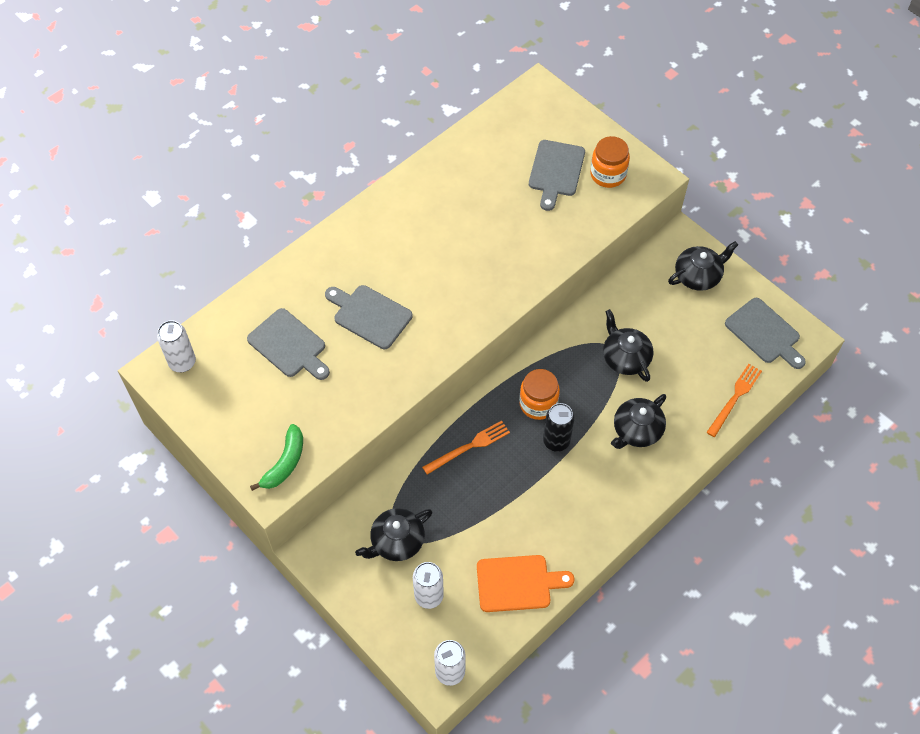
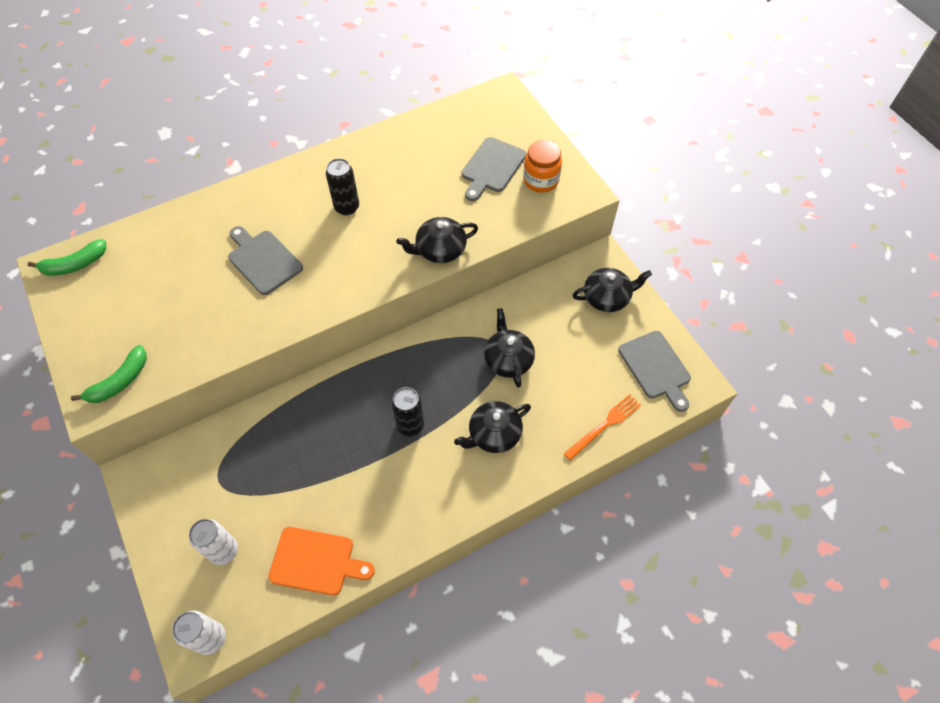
camera: 15 degrees right, 0 degrees up
white can [157,320,196,372] -> green banana [28,239,106,276]
grey cutting board [247,308,330,380] -> none
black teapot [355,508,432,561] -> black teapot moved to [397,217,478,263]
orange fork [422,421,510,475] -> none
orange jar [519,369,560,420] -> none
none -> black can [326,158,359,215]

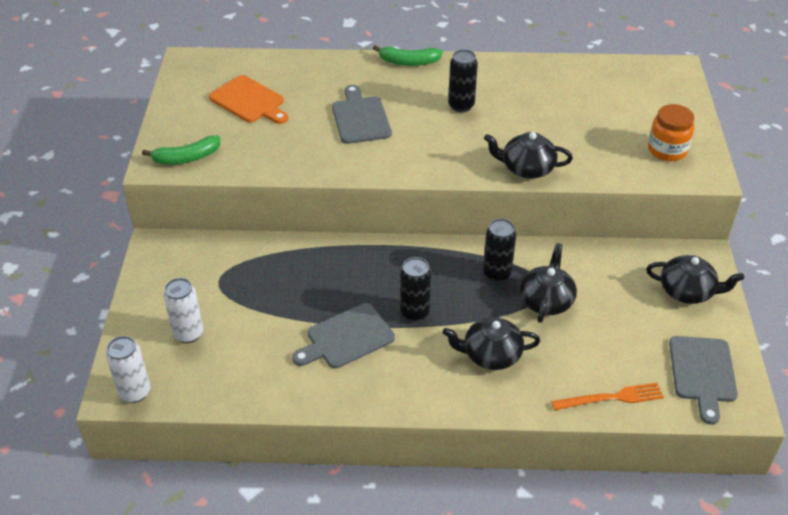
camera: 30 degrees right, 15 degrees down
green banana [28,239,106,276] -> green banana moved to [373,45,443,66]
orange cutting board [268,527,375,596] -> orange cutting board moved to [209,75,288,124]
grey cutting board [462,137,526,201] -> grey cutting board moved to [292,303,395,368]
none -> black can [483,219,516,282]

